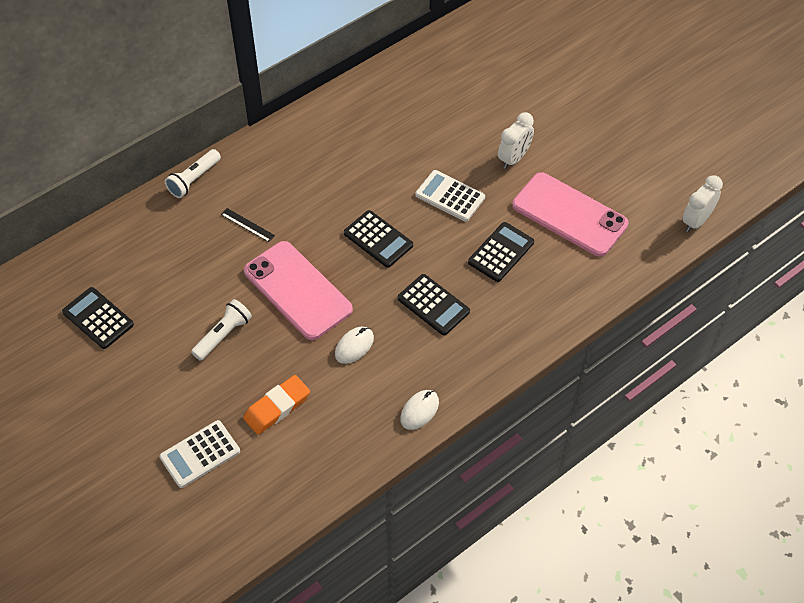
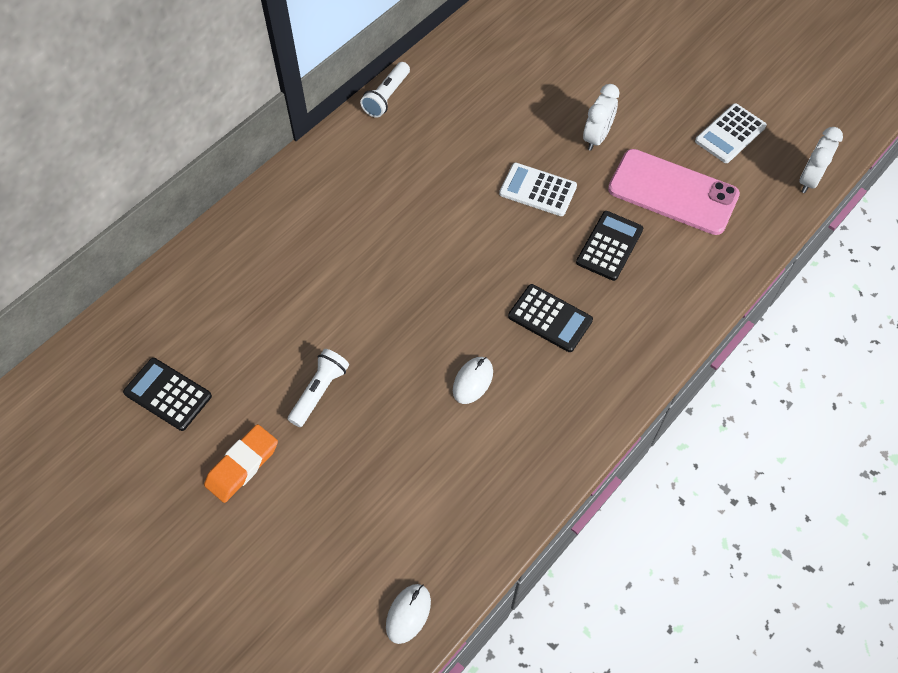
camera: 10 degrees left, 5 degrees up
white calculator [159,420,240,488] -> white calculator moved to [695,103,767,163]
white flashlight [165,149,221,198] -> white flashlight moved to [360,62,410,118]
black ruler [221,208,275,242] -> none
orange eraser [243,375,310,435] -> orange eraser moved to [204,424,278,503]
pink phone [244,241,353,340] -> none
black calculator [344,210,413,268] -> none
white mouse [400,390,439,430] -> white mouse moved to [386,584,431,644]

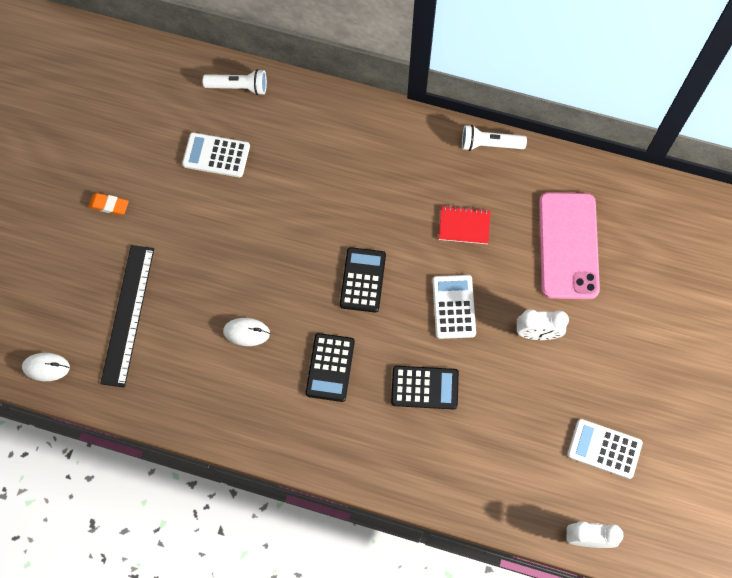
camera: 65 degrees right, 10 degrees up
black calculator [123,358,212,431] -> black calculator moved to [340,247,386,313]
orange eraser [204,424,278,503] -> orange eraser [89,193,129,215], size x0.64
white flashlight [288,349,349,427] -> white flashlight moved to [203,69,267,95]
pink phone [608,149,740,235] -> pink phone moved to [539,192,600,299]
none -> black ruler [100,245,154,388]
none -> white calculator [182,132,250,177]
none -> red notebook [439,206,491,244]

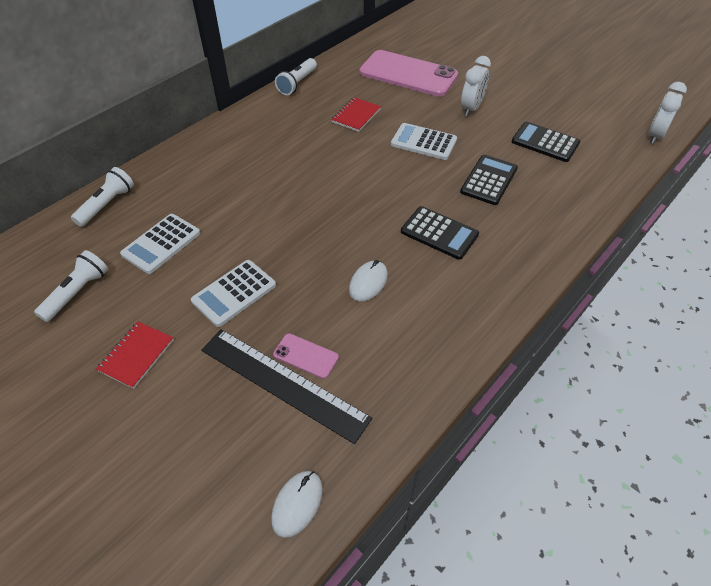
camera: 65 degrees left, 20 degrees down
orange eraser [89,193,129,215] -> red notebook [96,322,174,389]
black calculator [340,247,386,313] -> black calculator moved to [511,122,580,162]
white calculator [567,419,643,479] -> white calculator moved to [191,260,276,327]
none -> white flashlight [34,250,108,322]
none -> pink phone [273,333,339,379]

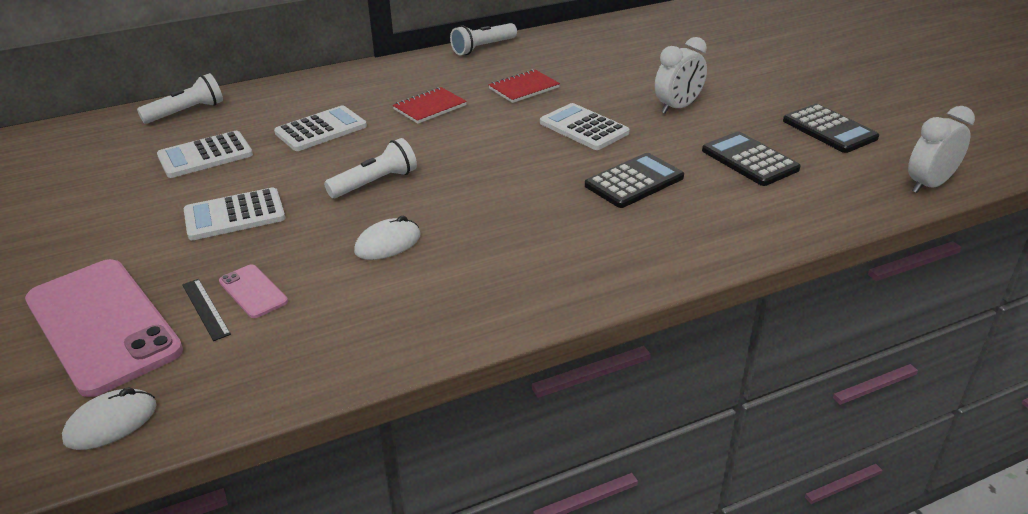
camera: 25 degrees right, 15 degrees down
white flashlight [34,250,108,322] -> white flashlight moved to [324,138,417,198]
red notebook [96,322,174,389] -> red notebook moved to [393,87,467,124]
black ruler [201,329,372,444] -> black ruler [182,279,231,341], size x0.43
pink phone [359,50,458,97] -> pink phone moved to [25,259,183,397]
black calculator [401,206,479,260] -> black calculator moved to [783,104,879,153]
none -> white calculator [274,105,367,151]

